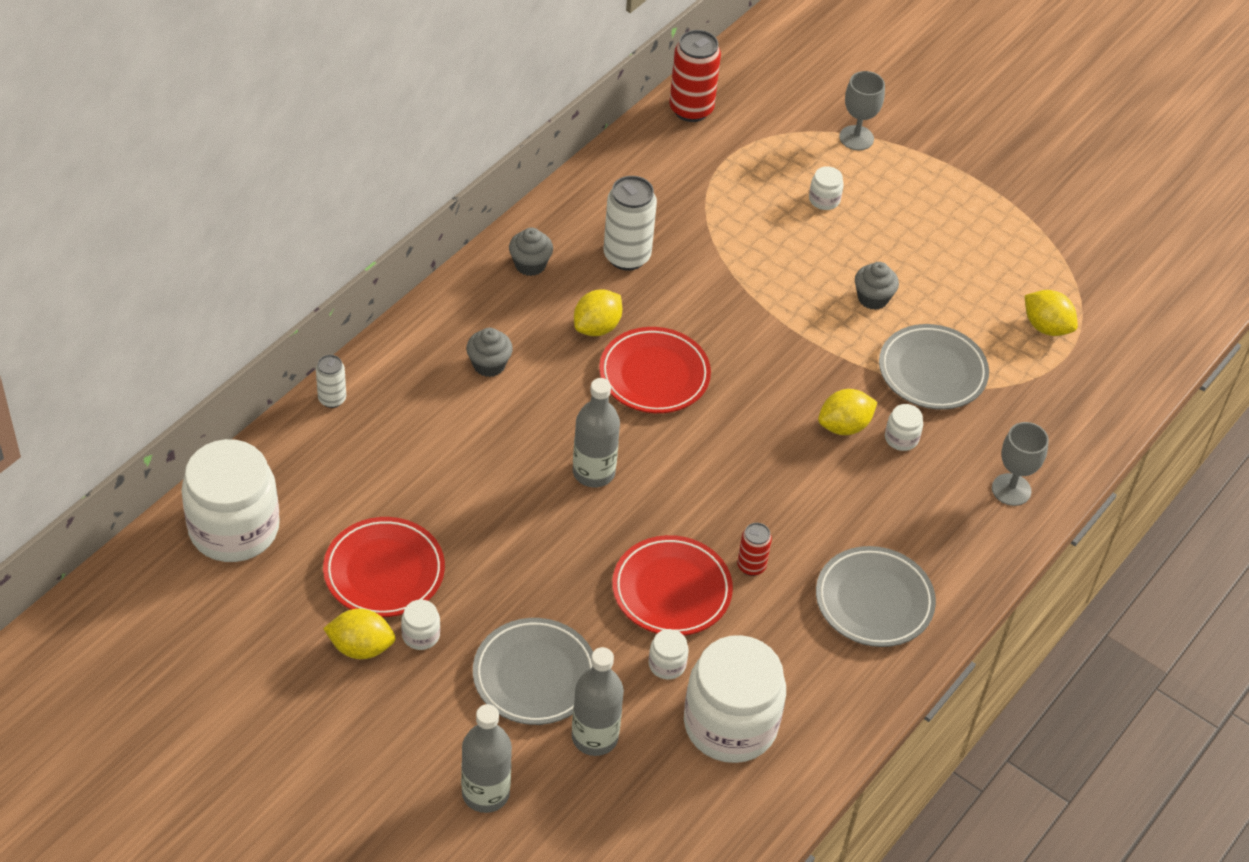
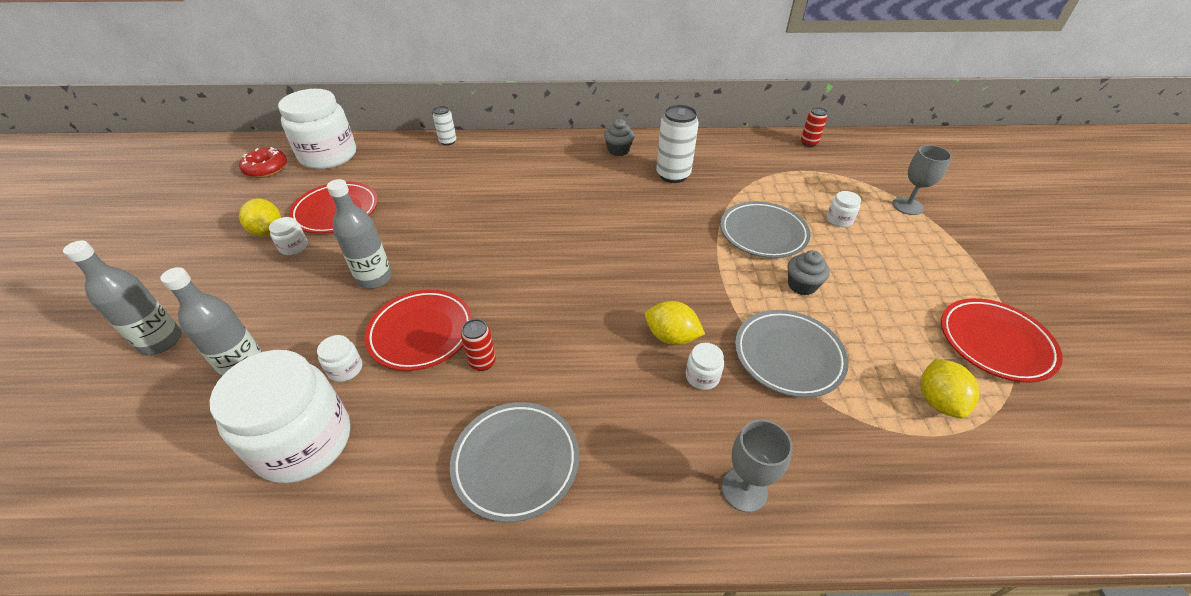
camera: 55 degrees right, 5 degrees down
grey cupcake [466,328,513,377] -> none
grey plate [473,618,593,725] -> grey plate moved to [720,201,811,258]
grey bottle [573,378,620,488] -> grey bottle moved to [327,179,392,289]
yellow lemon [574,289,622,336] -> none
red plate [599,327,711,413] -> red plate moved to [941,298,1063,383]
red can [669,30,721,122] -> red can [801,107,827,147], size x0.55
none -> red donut [239,147,287,178]

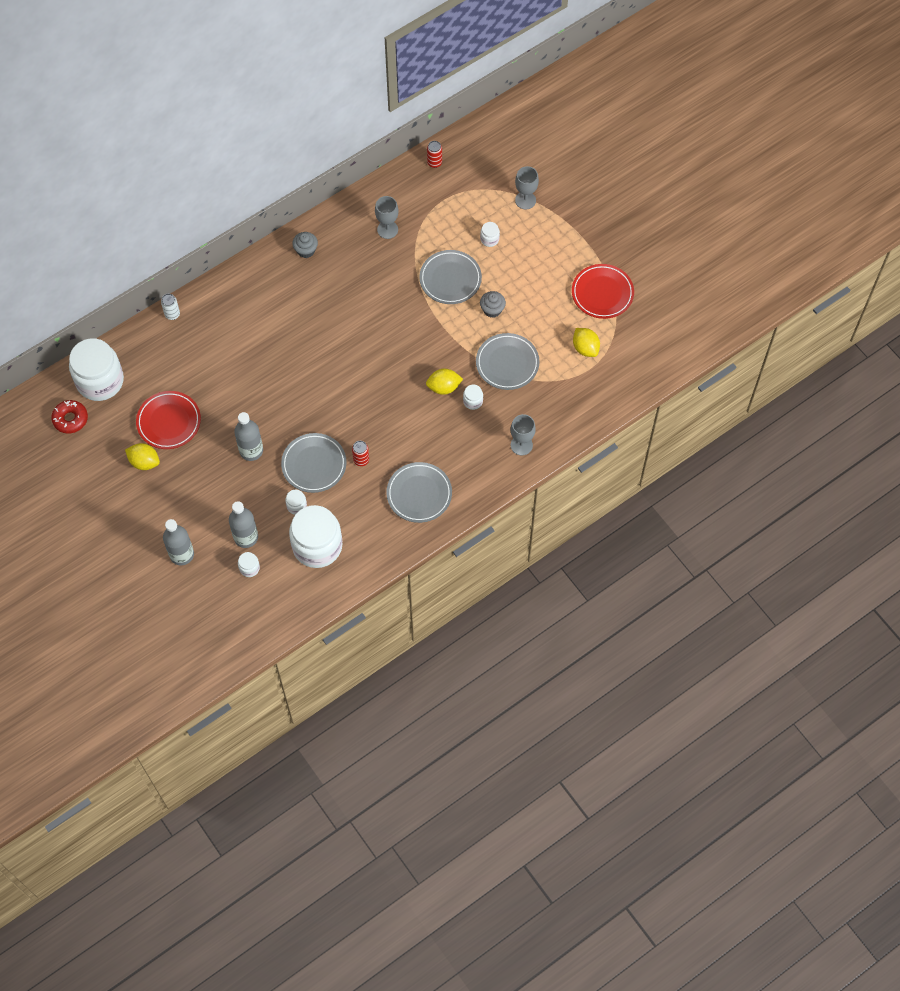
camera: 35 degrees left, 20 degrees up
white jar [269,217,308,255] -> white jar moved to [238,552,260,577]
red plate [365,289,473,371] -> grey plate [281,433,347,493]
white can [656,104,699,183] -> none
none -> grey goblet [375,196,399,239]

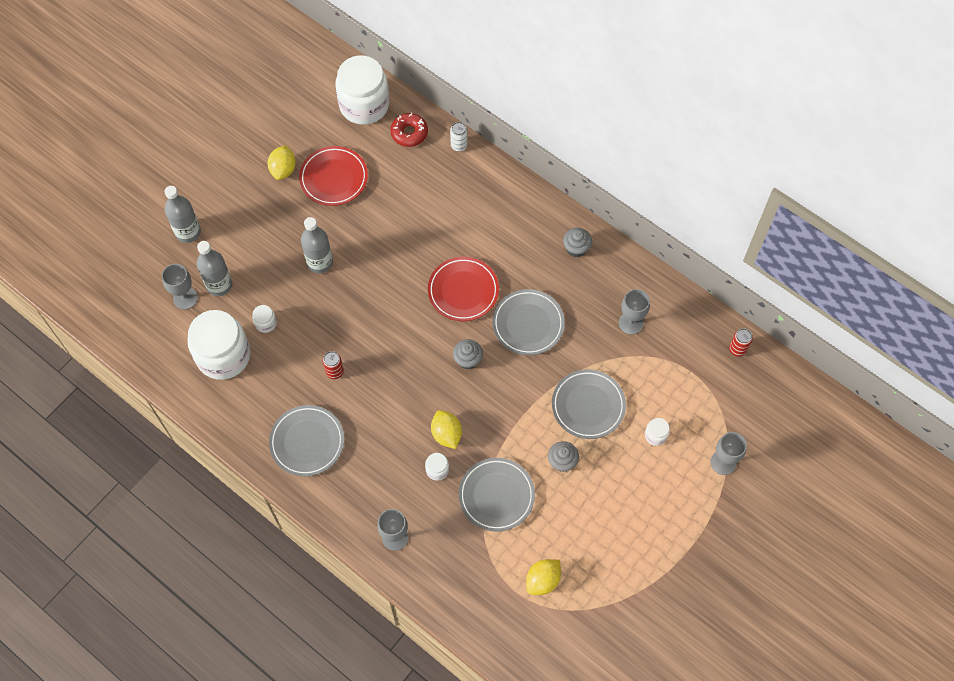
camera: 75 degrees right, 0 degrees up
red donut [51,400,88,434] -> red donut moved to [390,113,428,147]
white jar [238,552,260,577] -> grey goblet [162,264,198,309]
grey plate [281,433,347,493] -> grey plate moved to [493,289,565,355]
red plate [572,264,634,319] -> red plate moved to [428,257,499,321]
none -> grey cupcake [453,339,483,369]

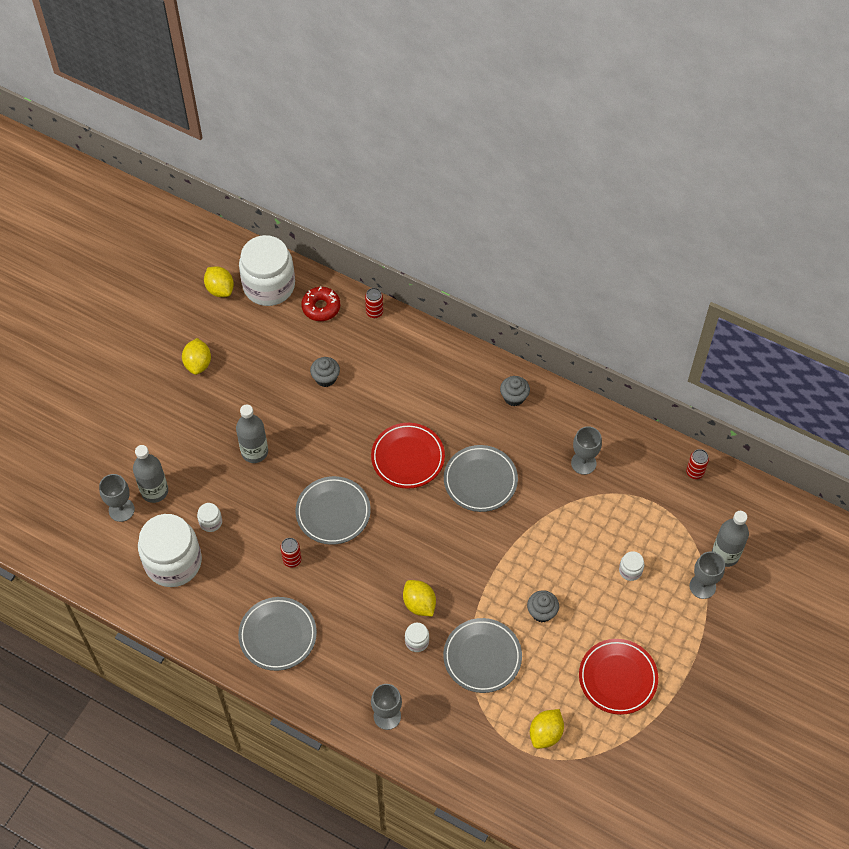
camera: 10 degrees left, 5 degrees down
grey bottle [164,186,201,243] -> grey bottle moved to [712,511,749,567]
red plate [299,146,368,206] -> red plate moved to [579,639,658,715]
white can [450,122,468,152] -> red can [365,288,383,318]
grey cupcake [453,339,483,369] -> grey cupcake moved to [310,357,340,387]
grey plate [552,369,626,439] -> grey plate moved to [296,476,371,545]
none -> yellow lemon [204,266,234,297]

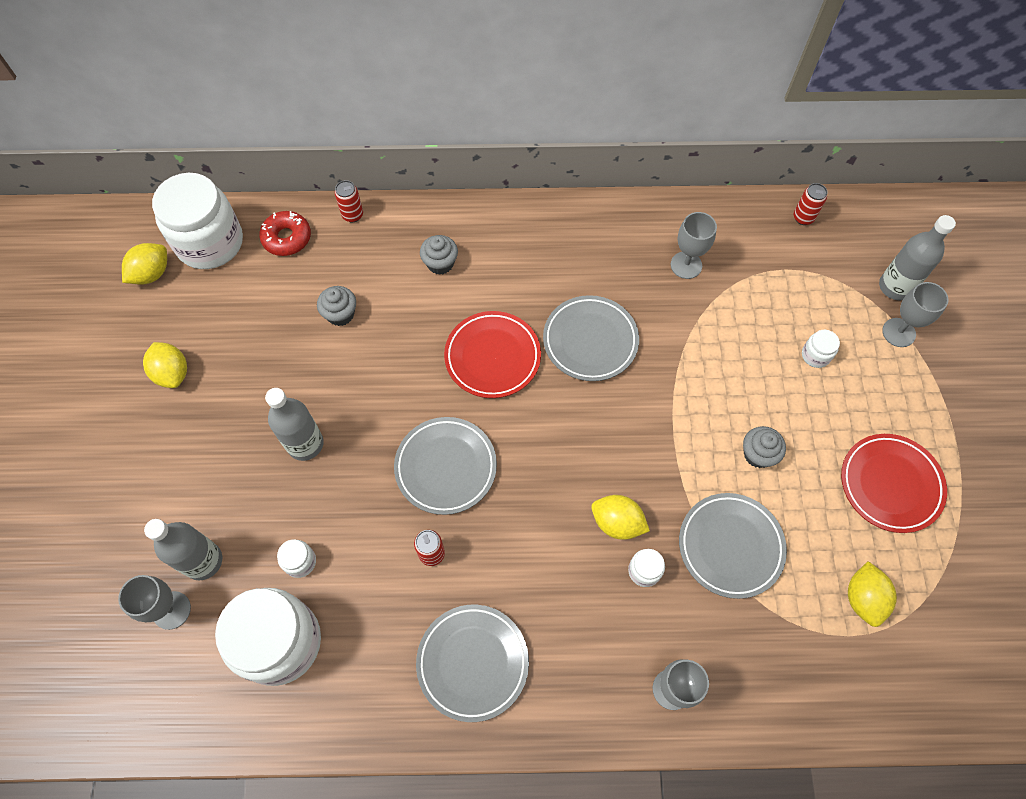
camera: 30 degrees left, 5 degrees up
yellow lemon [204,266,234,297] -> yellow lemon turned 75 degrees counterclockwise [122,243,167,285]
grey cupcake [500,376,530,406] -> grey cupcake moved to [420,235,458,275]

